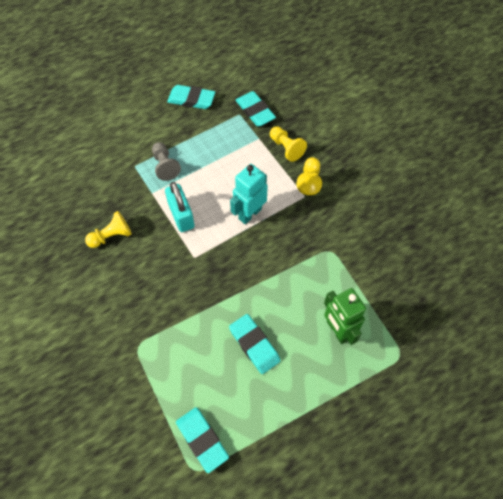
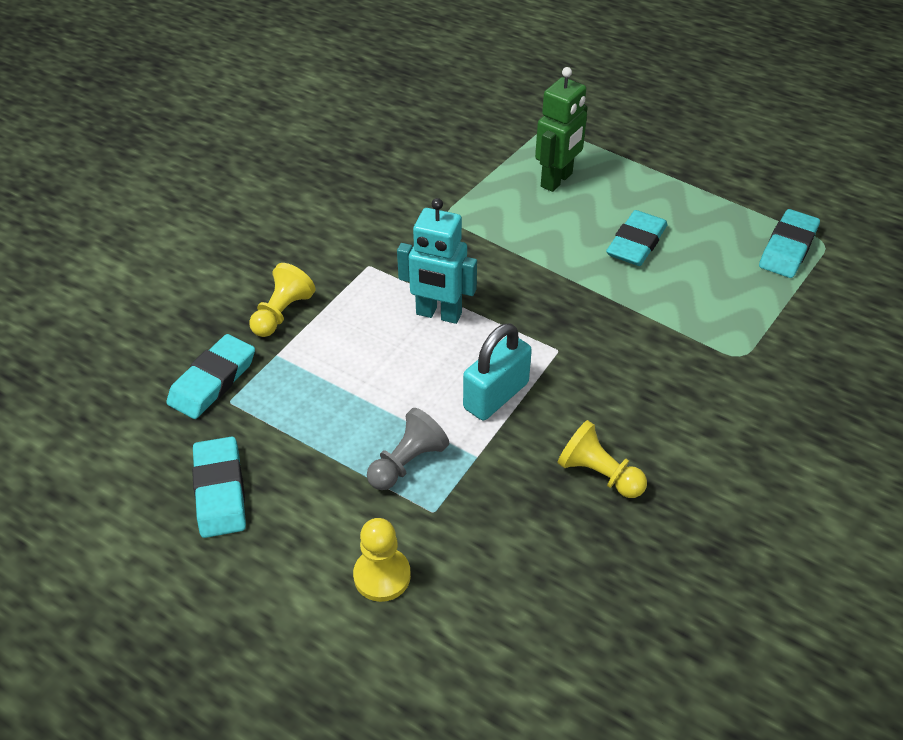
camera: 115 degrees left, 15 degrees down
yellow pawn [296,157,322,195] -> yellow pawn moved to [353,518,411,602]

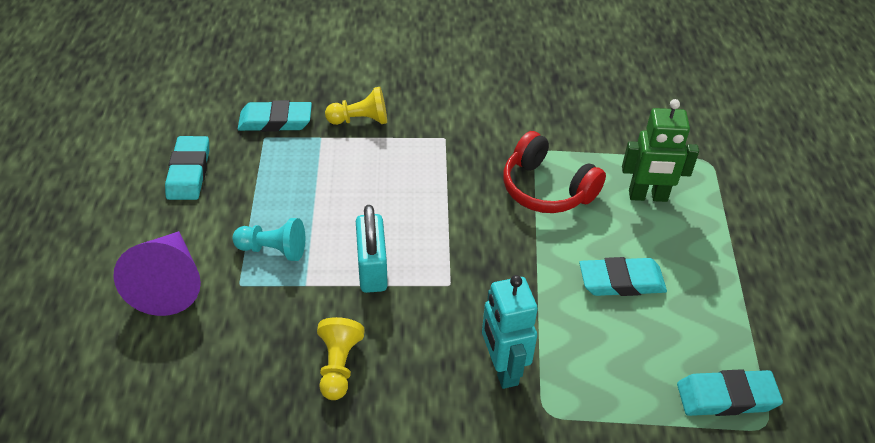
camera: 55 degrees right, 0 degrees up
turquoise eraser [192,436,246,538] -> turquoise eraser turned 45 degrees counterclockwise [165,136,209,200]
yellow pawn [353,518,411,602] -> purple cone [113,231,201,316]
grey pawn [367,408,449,490] -> turquoise pawn [232,218,305,261]
turquoise robot [397,198,477,324] -> turquoise robot moved to [482,275,538,389]
turquoise padlock [463,323,532,420] -> turquoise padlock turned 75 degrees clockwise [356,205,388,293]
none -> red headphones [503,131,606,213]

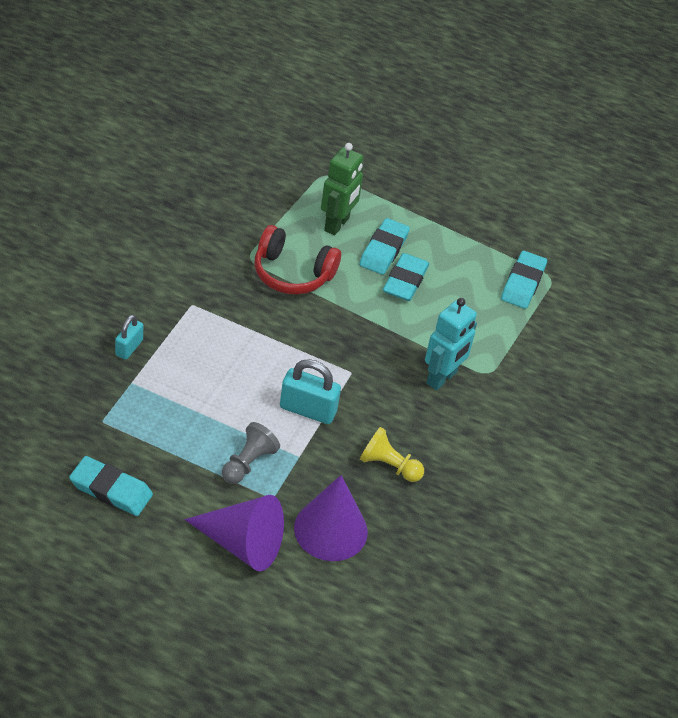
camera: 70 degrees left, 0 degrees up
turquoise pawn [232,218,305,261] -> grey pawn [222,422,280,484]
turquoise eraser [238,100,312,132] -> turquoise eraser moved to [359,218,410,275]
yellow pawn [325,87,387,125] -> turquoise padlock [115,315,143,360]
turquoise robot [482,275,538,389] -> turquoise robot turned 60 degrees counterclockwise [425,298,477,390]
red headphones [503,131,606,213] -> red headphones turned 45 degrees clockwise [255,225,341,295]
none -> purple cone [294,475,368,561]

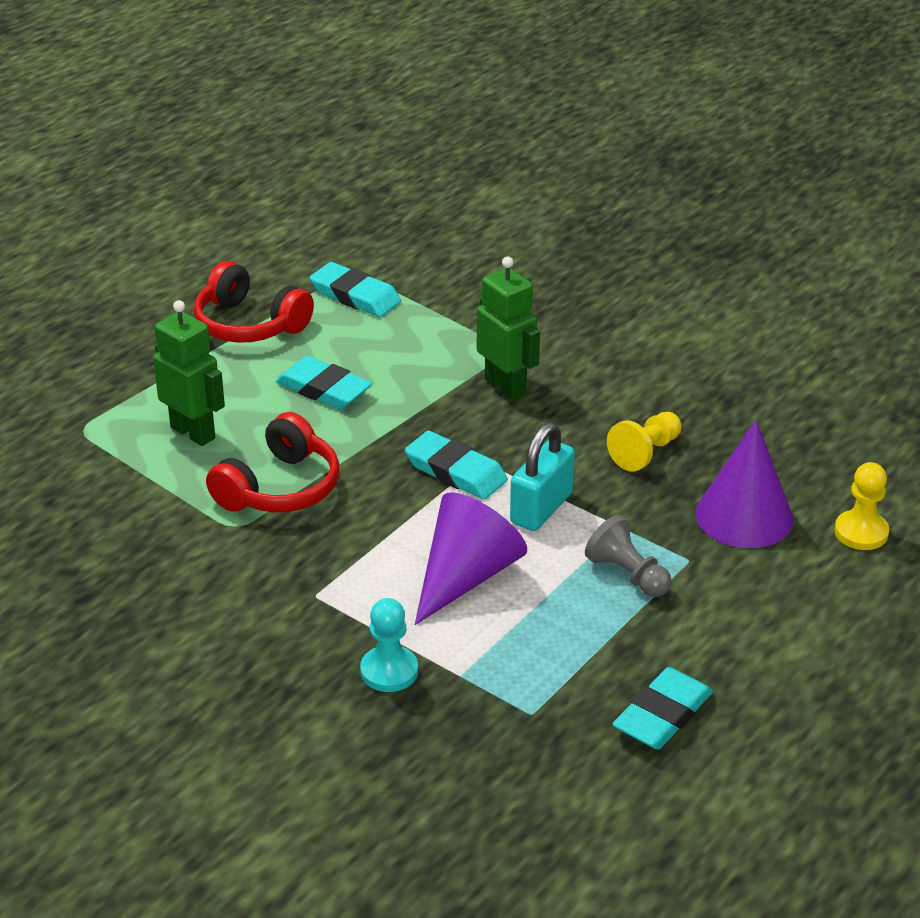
camera: 70 degrees left, 10 degrees down
turquoise padlock [115,315,143,360] -> turquoise pawn [360,598,418,692]
purple cone [185,495,284,571] -> purple cone moved to [415,492,527,625]
turquoise eraser [359,218,410,275] -> turquoise eraser moved to [405,431,508,500]
turquoise robot [425,298,477,390] -> green robot [477,256,540,401]
none -> red headphones [194,261,314,343]
none -> yellow pawn [834,462,889,550]

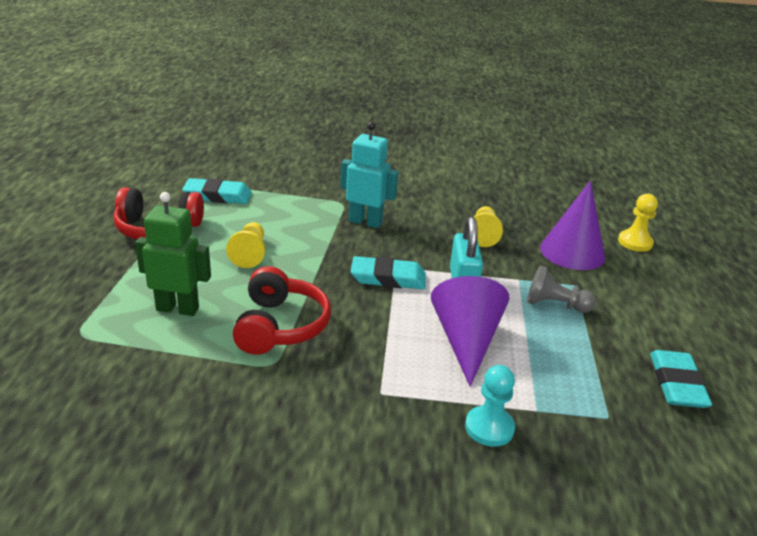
camera: 35 degrees left, 5 degrees down
turquoise eraser [276,356,372,409] -> yellow pawn [226,222,265,268]
green robot [477,256,540,401] -> turquoise robot [340,122,399,228]

